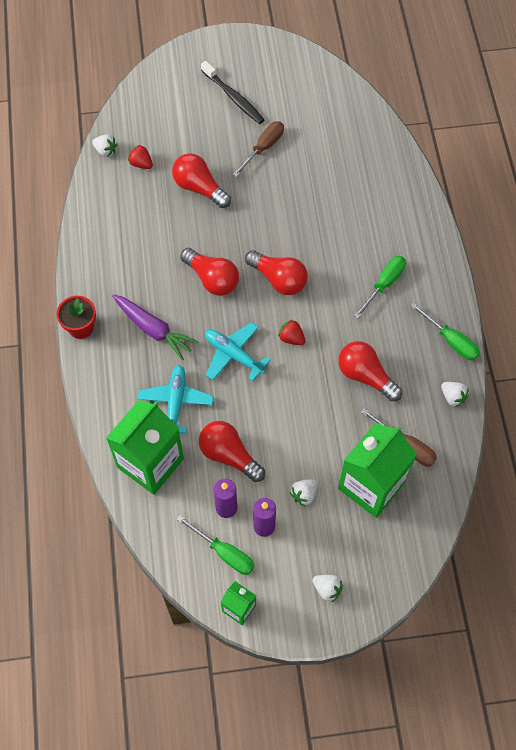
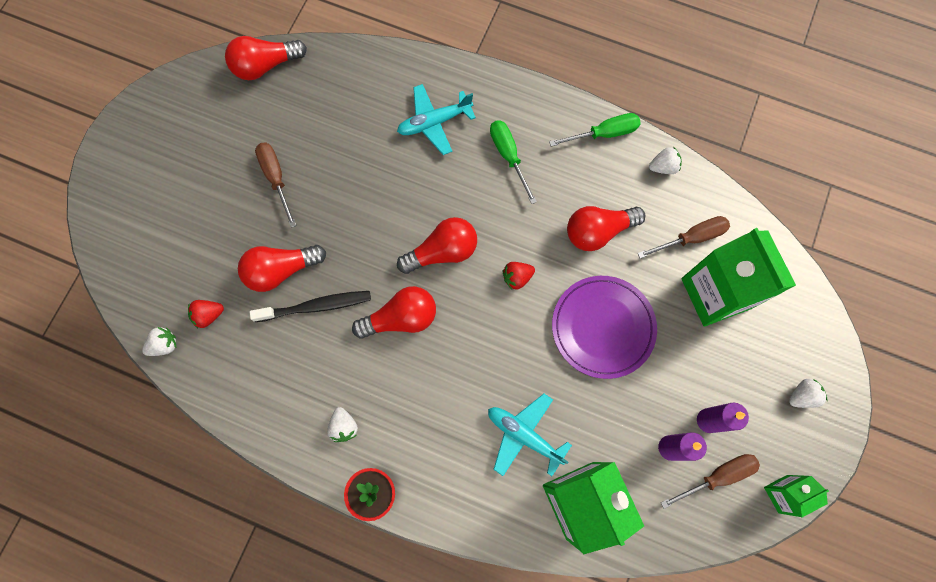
camera: 60 degrees left, 10 degrees up
purple carrot [112,294,199,360] -> none
green screwdriver [176,515,255,575] -> brown screwdriver [661,454,760,509]
red light bulb [199,421,265,482] -> red light bulb moved to [225,36,307,80]
black toothbrush [201,61,265,124] -> black toothbrush moved to [250,291,371,322]
turquoise plane [205,322,271,381] -> turquoise plane moved to [397,84,476,155]
white strawberry [290,479,318,506] -> white strawberry moved to [327,407,358,442]
none -> purple plate [552,276,657,379]

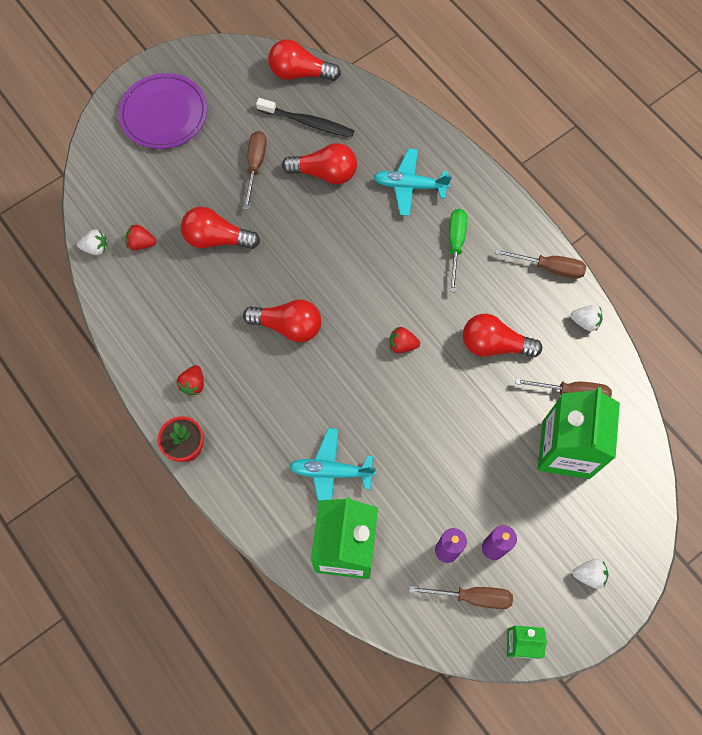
camera: 30 degrees right, 5 degrees down
black toothbrush [250,291,371,322] -> black toothbrush moved to [256,98,354,138]
white strawberry [327,407,358,442] -> red strawberry [177,365,204,395]
red light bulb [397,217,477,274] -> red light bulb moved to [282,143,357,184]
turquoise plane [488,394,572,476] -> turquoise plane turned 60 degrees counterclockwise [289,428,376,502]
green screwdriver [549,113,641,147] -> brown screwdriver [495,249,586,279]
purple plate [552,276,657,379] -> purple plate moved to [118,73,207,149]

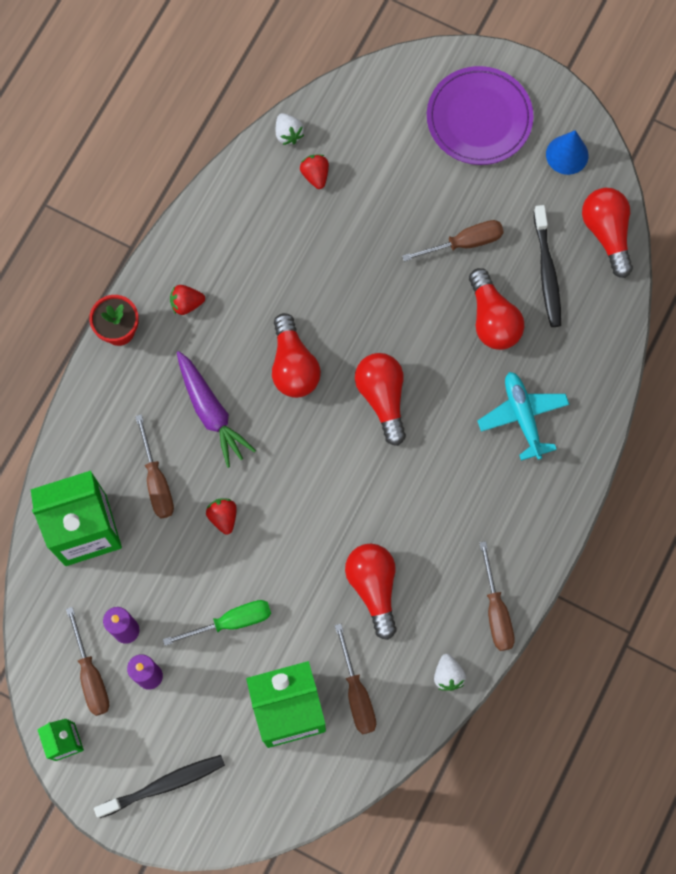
camera: 65 degrees right, 5 degrees up
red light bulb [181,207,260,249] -> red light bulb moved to [355,353,406,446]
turquoise plane [289,428,376,502] -> brown screwdriver [135,414,174,518]
red strawberry [389,327,420,354] -> red strawberry moved to [206,498,237,535]
green screwdriver [449,209,467,292] -> green screwdriver moved to [163,600,271,646]
white strawberry [573,559,608,589] -> black toothbrush [94,755,225,818]
none -> purple carrot [177,351,256,468]
none -> blue cone [546,130,589,175]

